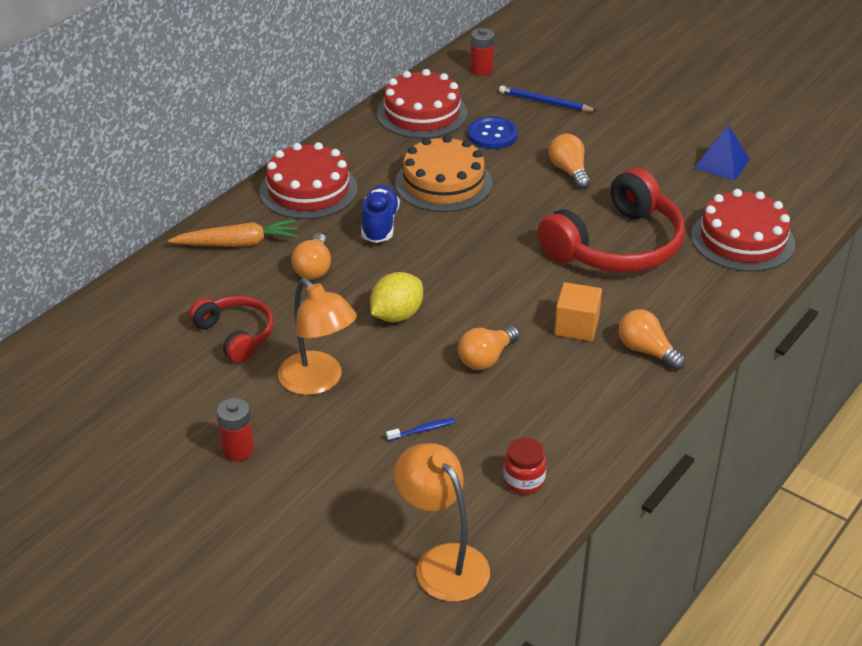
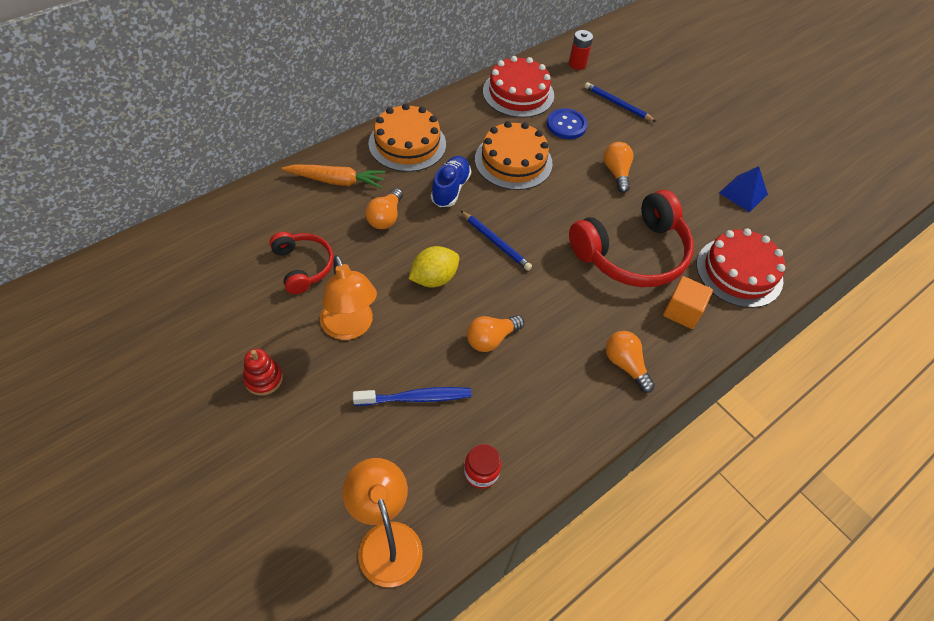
camera: 10 degrees right, 15 degrees up
red battery [217,398,254,461] -> red stacking toy [243,349,283,396]
red cake [260,142,358,219] -> orange cake [369,103,446,172]
blue toothbrush [386,418,455,441] -> blue toothbrush [353,387,472,406], size x1.93
orange cube [554,282,602,341] -> orange cube moved to [663,276,713,329]
none -> blue pencil [461,211,532,271]

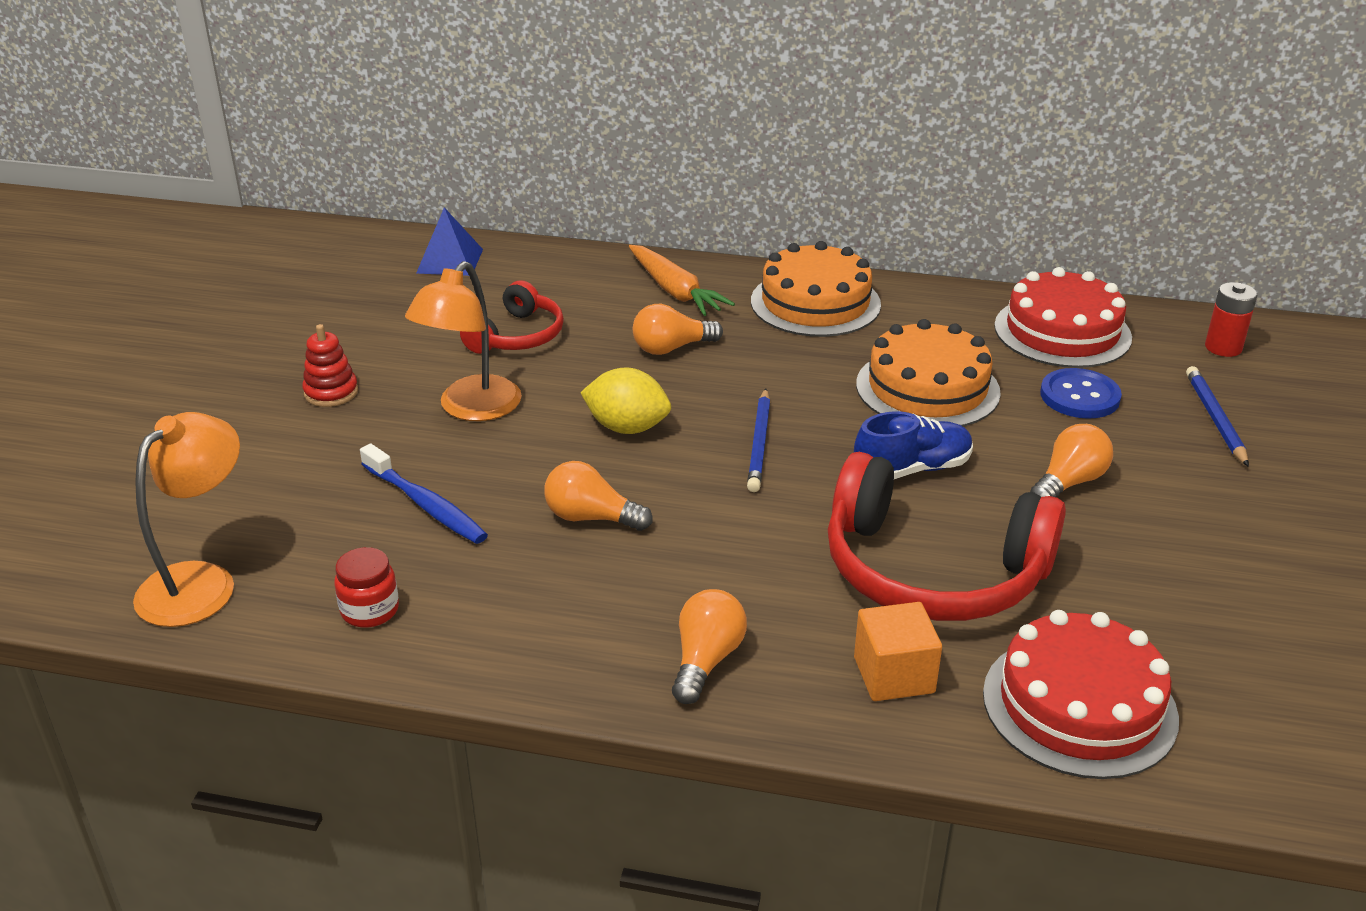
camera: 55 degrees right, 20 degrees down
blue shoe [431,156,471,207] -> blue shoe moved to [854,411,973,479]
blue pyramid [719,166,768,212] -> blue pyramid moved to [416,207,483,276]

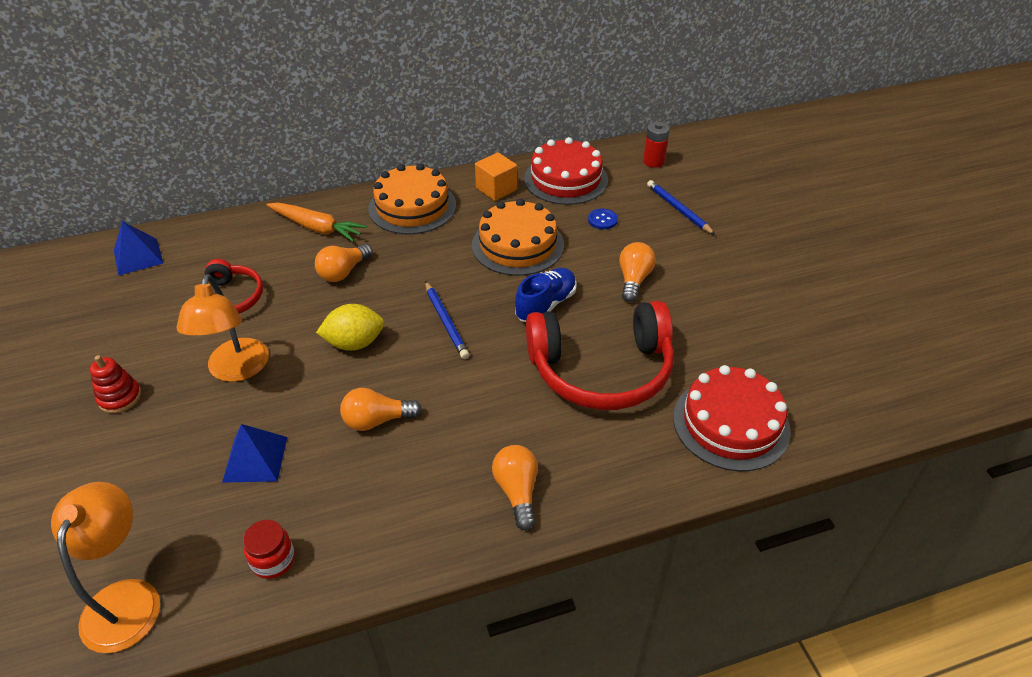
camera: 30 degrees left, 10 degrees up
blue toothbrush [360,443,488,544] -> blue pyramid [222,424,287,483]
orange cube [854,602,942,701] -> orange cube moved to [475,152,517,201]
blue button [1040,368,1122,419] -> blue button [588,209,618,229], size x0.61

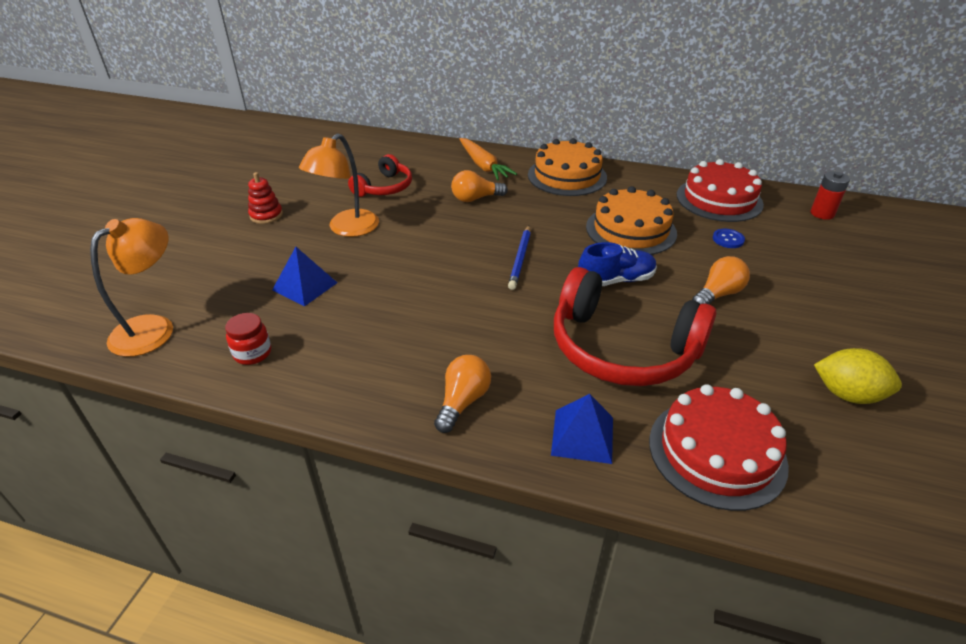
camera: 35 degrees right, 5 degrees down
blue pyramid [114,221,163,276] -> blue pyramid moved to [551,394,613,464]
yellow lemon [316,304,385,351] -> yellow lemon moved to [814,348,902,404]
orange light bulb [340,388,422,431] -> none
orange cube [475,152,517,201] -> none
blue pencil [647,180,715,235] -> none

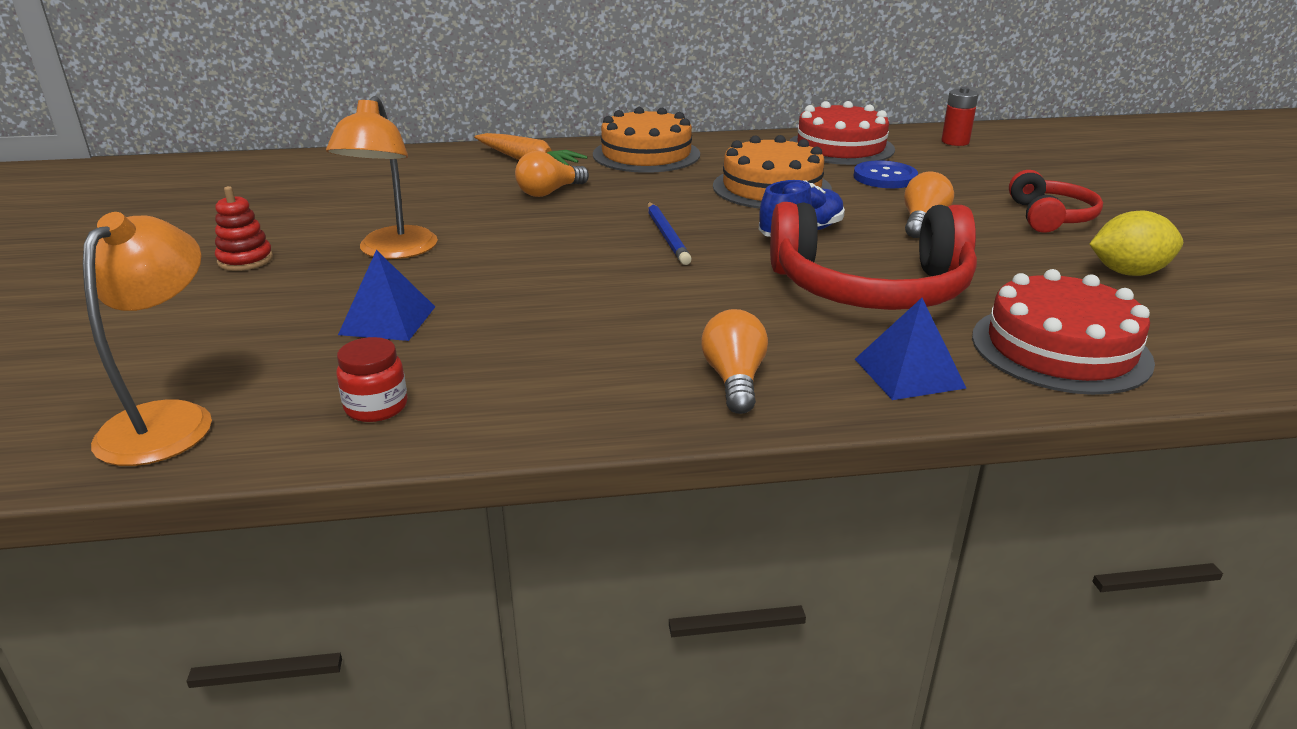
camera: 25 degrees left, 10 degrees down
red headphones [348,154,412,197] -> red headphones moved to [1009,170,1103,233]
blue button [713,229,745,248] -> blue button [854,161,918,188], size x1.63

